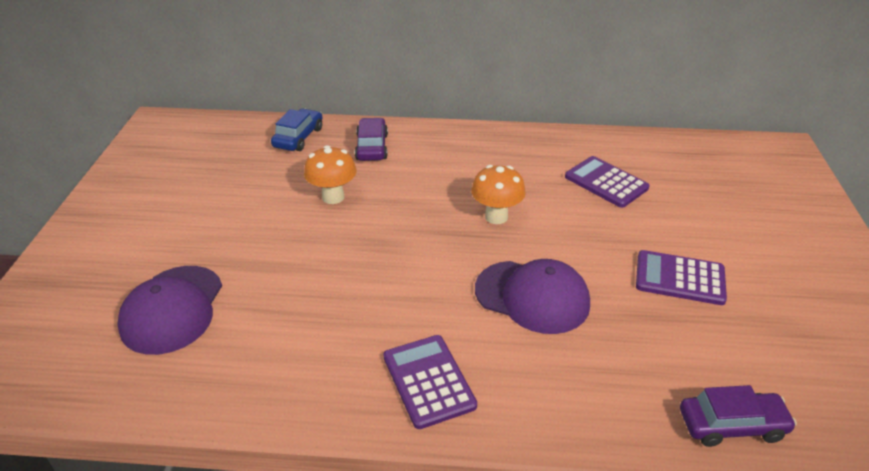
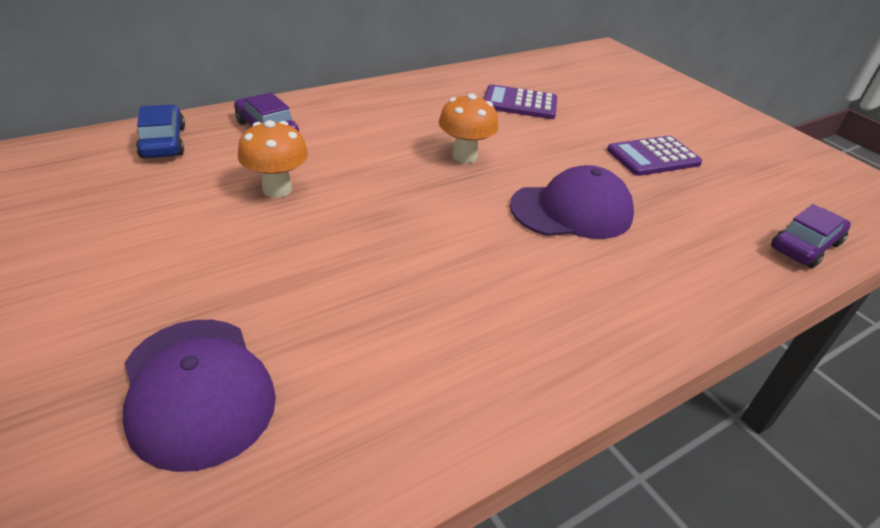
camera: 40 degrees left, 0 degrees up
purple calculator [383,335,477,429] -> none

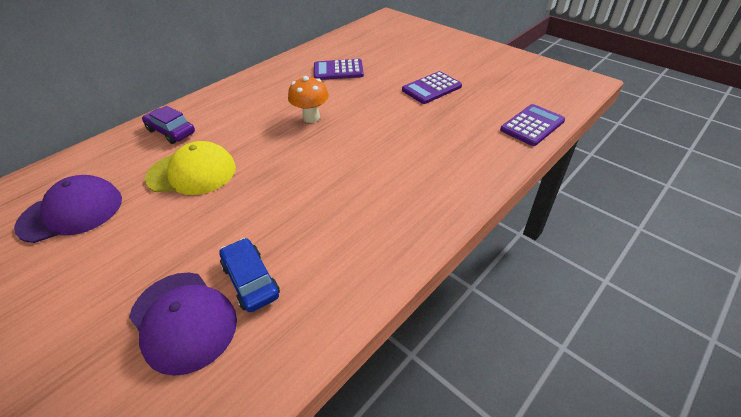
camera: 10 degrees left, 5 degrees up
blue car [136,105,185,158] -> blue car moved to [219,238,280,312]
orange mushroom [238,120,308,198] -> yellow cap [145,141,236,195]
purple cap [510,165,634,239] -> purple cap moved to [14,175,122,243]
purple car [771,204,851,268] -> purple calculator [500,104,565,146]

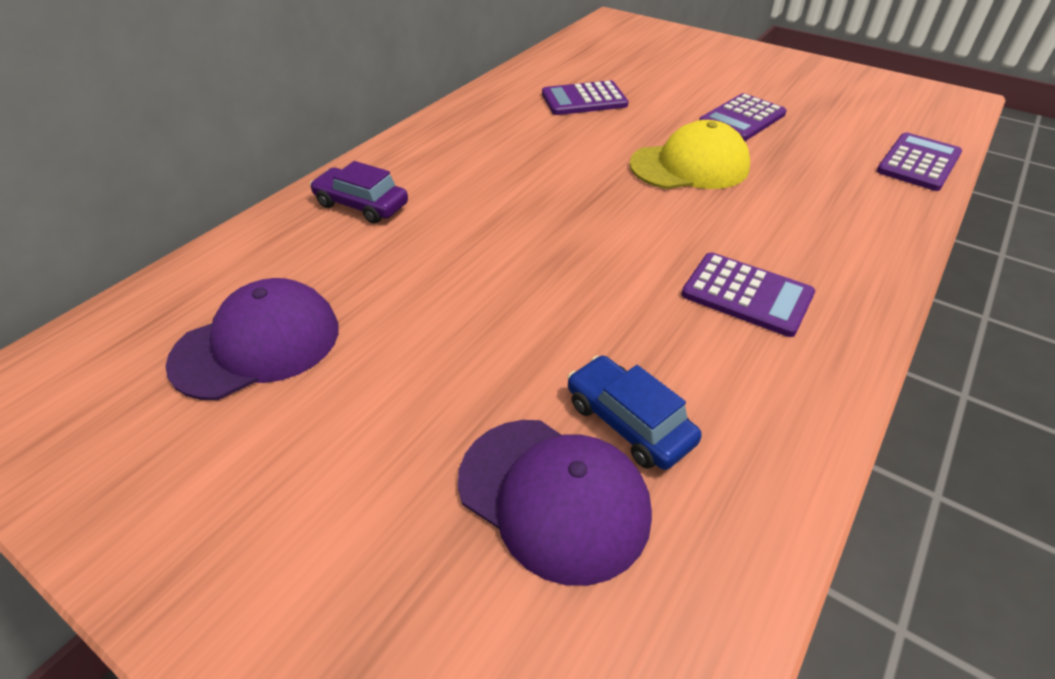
camera: 10 degrees left, 0 degrees up
yellow cap [145,141,236,195] -> yellow cap moved to [630,120,750,189]
orange mushroom [288,76,329,123] -> none
none -> purple calculator [681,252,815,337]

